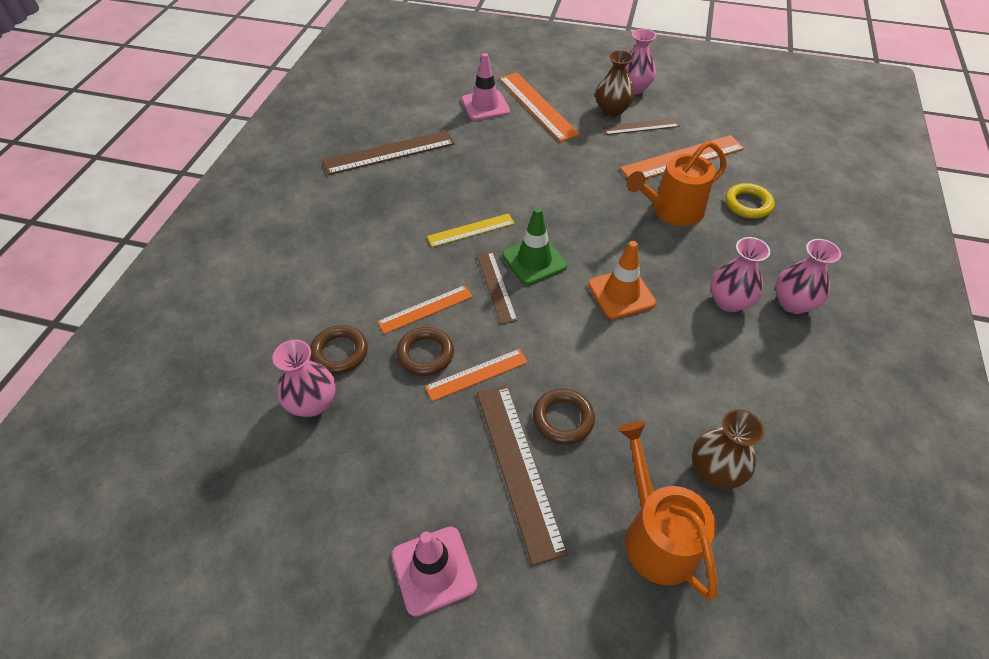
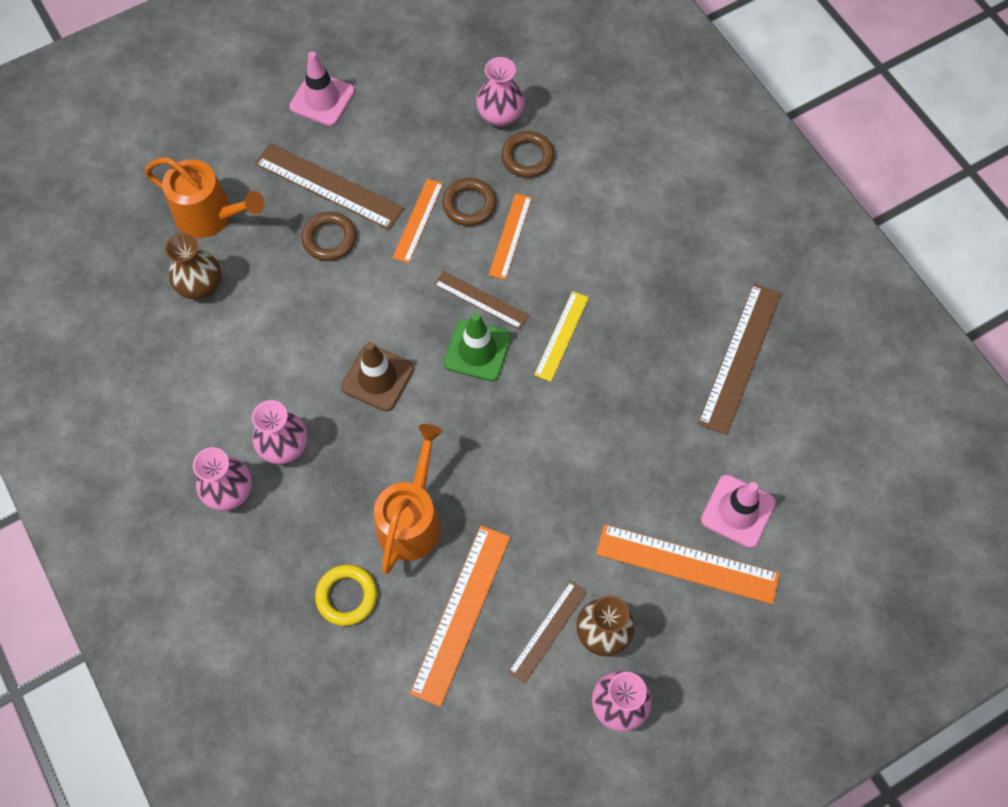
camera: 135 degrees right, 15 degrees up
orange traffic cone [588,241,656,319] -> brown traffic cone [341,342,414,411]

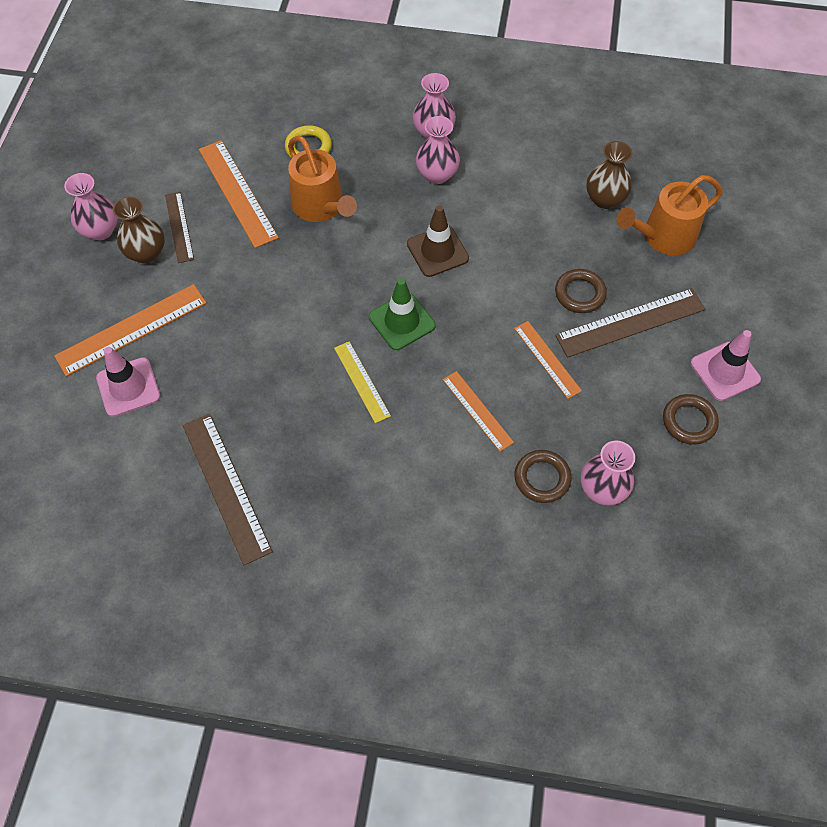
camera: 130 degrees right, 5 degrees down
brown ruler [434,271,529,329] -> none
brown ring [442,178,496,226] -> brown ring moved to [663,394,719,445]

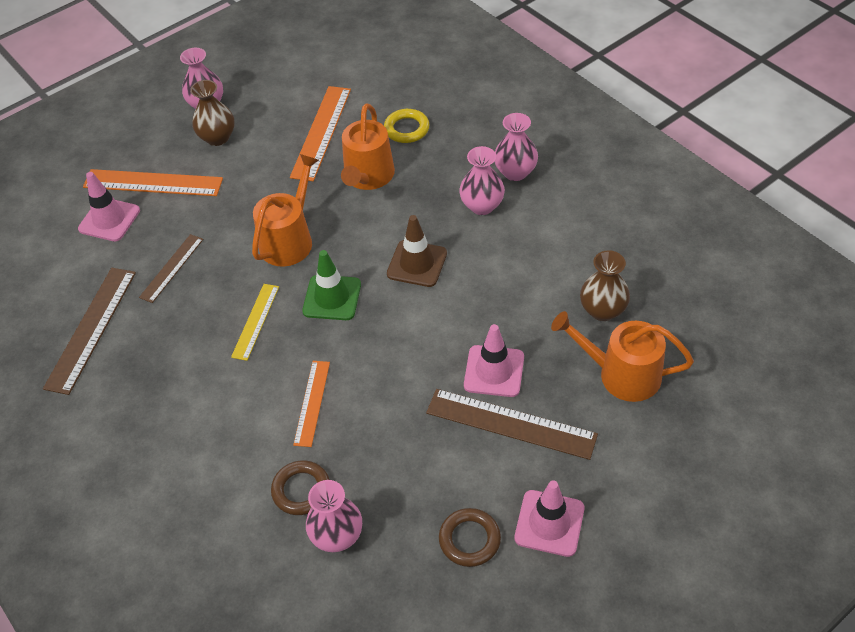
camera: 45 degrees right, 10 degrees down
brown ruler [165,192,194,263] -> brown ruler moved to [139,234,203,303]
orange ruler [514,321,582,399] -> none
brown ring [555,269,607,313] -> pink traffic cone [464,324,524,397]
none -> orange watering can [252,154,319,267]

